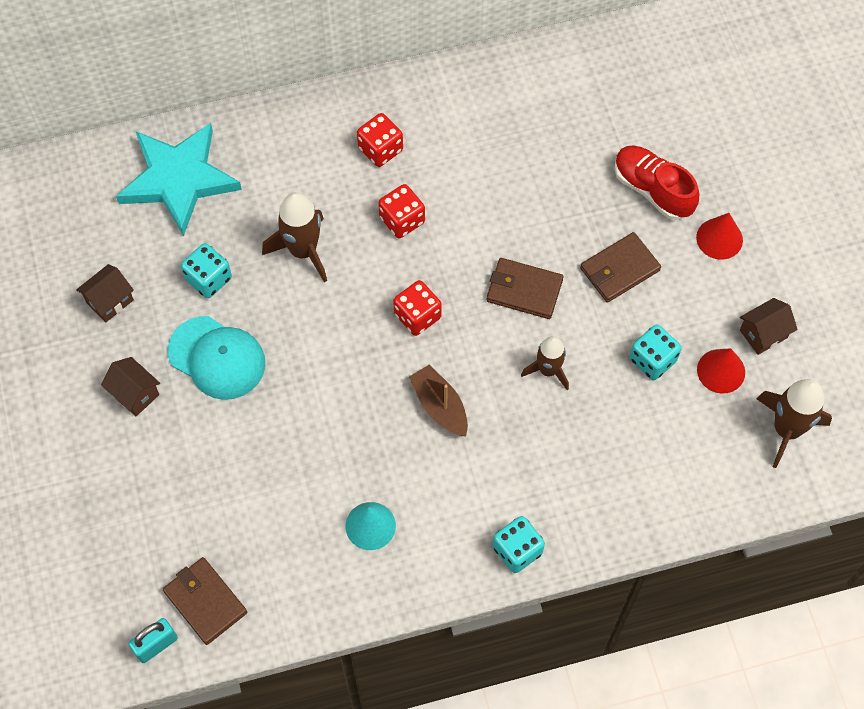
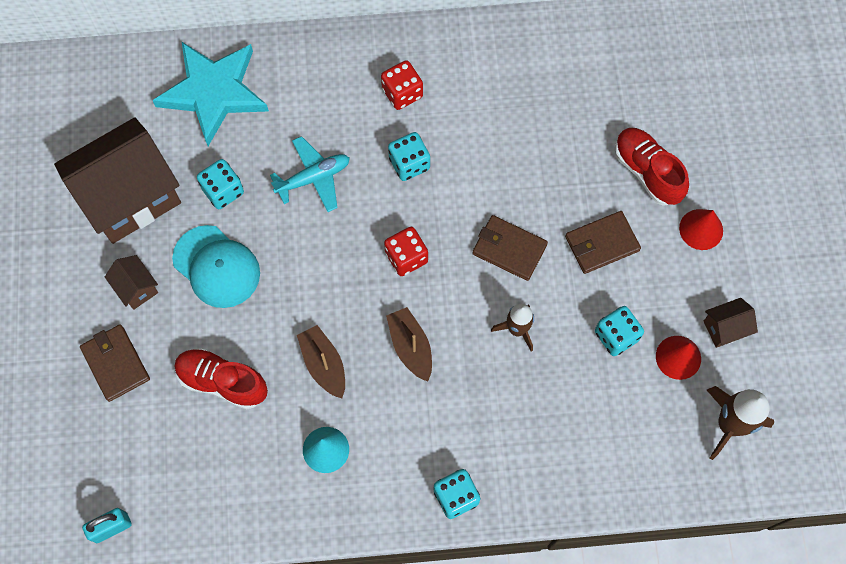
camera: 10 degrees right, 5 degrees up
brown house [76,264,134,323] -> brown house [54,118,181,244], size x2.36
brown wallet [163,557,247,645] -> brown wallet moved to [80,324,150,402]
brown rocket [262,192,327,282] -> turquoise plane [270,136,350,212]
red dice [378,184,425,238] -> turquoise dice [388,132,430,181]
none -> red shoe [174,348,268,409]
none -> brown boat [297,325,345,398]

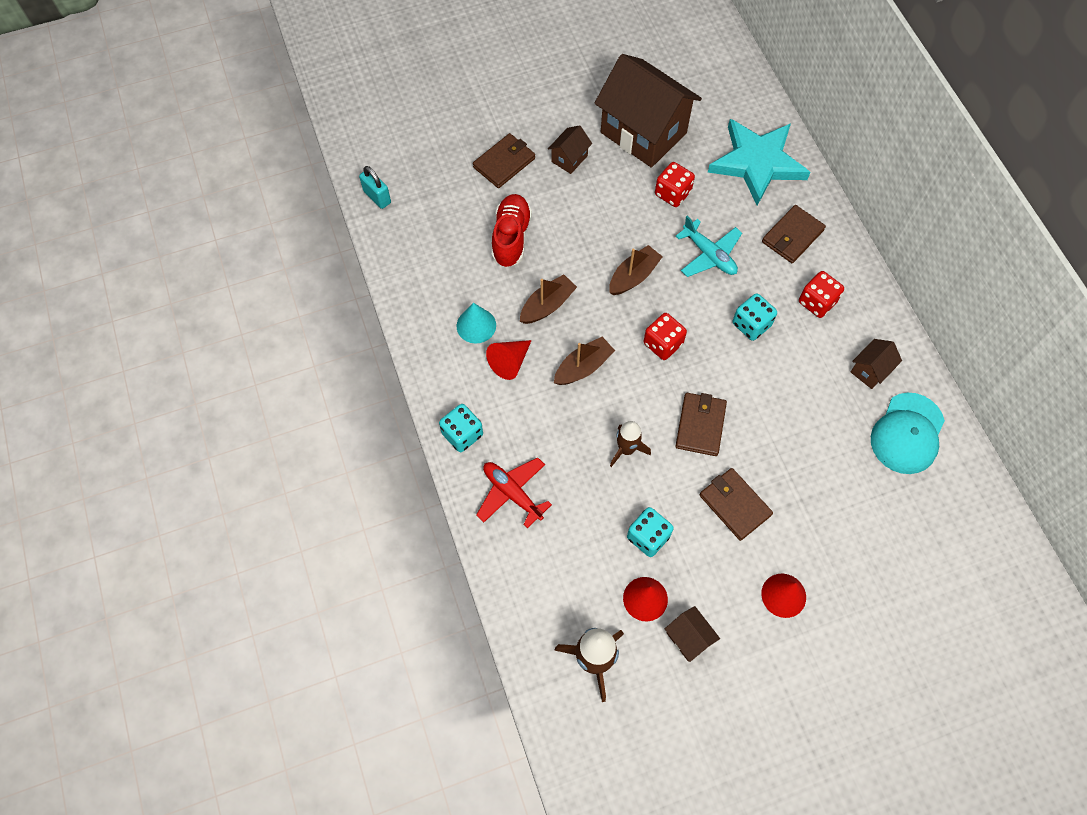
camera: 75 degrees right, 5 degrees down
turquoise cap [172,225,260,308] -> turquoise cap moved to [871,393,945,474]
turquoise dice [197,159,244,209] -> red dice [655,162,695,207]
red shoe [615,128,689,206] -> none
none -> red plane [476,457,552,528]
none -> red cone [486,340,532,380]
none -> brown boat [609,245,663,295]
none -> brown wallet [762,205,826,263]
none -> brown house [851,339,902,389]

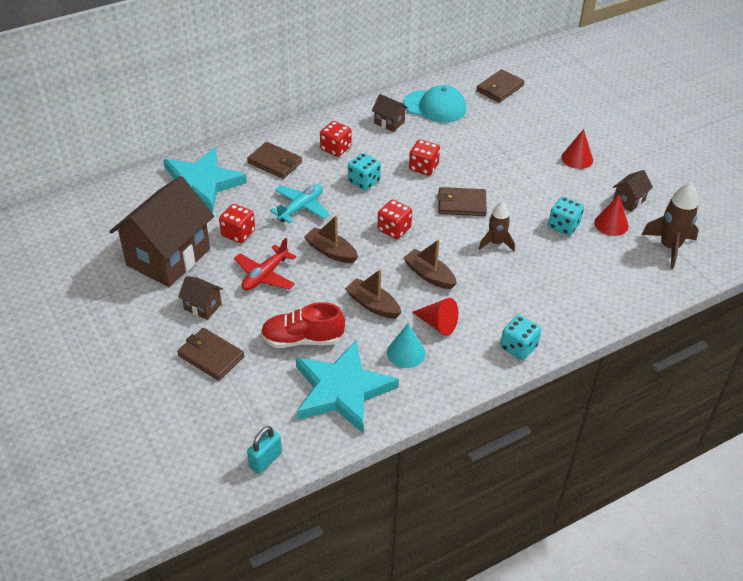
camera: 100 degrees left, 20 degrees down
red plane [476,457,552,528] -> red plane moved to [234,238,296,291]
brown wallet [700,468,773,541] -> brown wallet moved to [476,69,525,103]
none -> turquoise star [296,340,399,433]
none -> red dice [409,139,440,175]

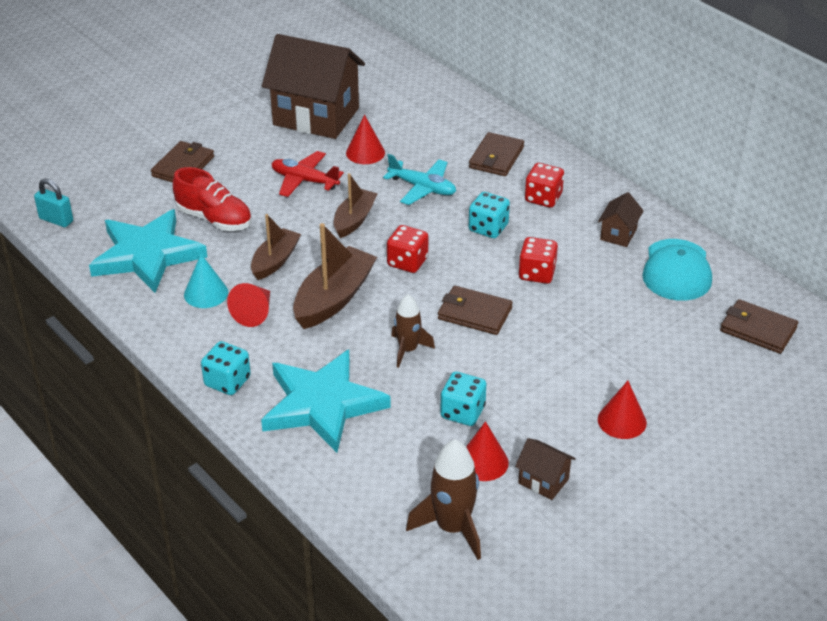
camera: 80 degrees right, 5 degrees down
turquoise star [163,148,247,213] -> turquoise star moved to [261,350,391,453]
brown house [178,276,223,320] -> none
red dice [219,204,255,243] -> red cone [346,115,385,164]
red shoe [261,302,345,348] -> red shoe turned 135 degrees clockwise [173,167,252,231]
brown boat [403,239,457,289] -> brown boat [293,223,377,329], size x1.55
brown wallet [438,187,487,216] -> brown wallet turned 60 degrees counterclockwise [438,286,513,335]

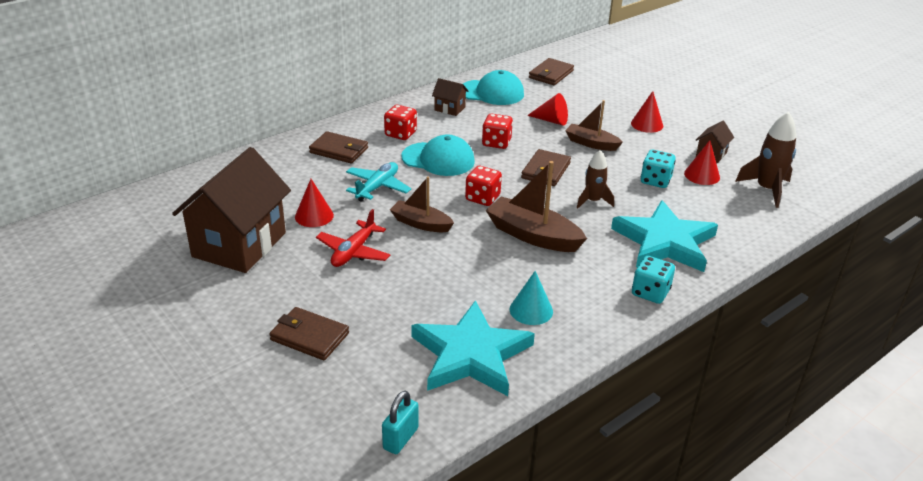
camera: 90 degrees left, 5 degrees down
red shoe [173,167,252,231] -> none
red cone [227,283,270,327] -> red cone moved to [527,93,568,126]
brown boat [251,214,301,280] -> brown boat moved to [565,100,623,151]
turquoise dice [469,192,510,238] -> turquoise cap [401,135,475,176]

